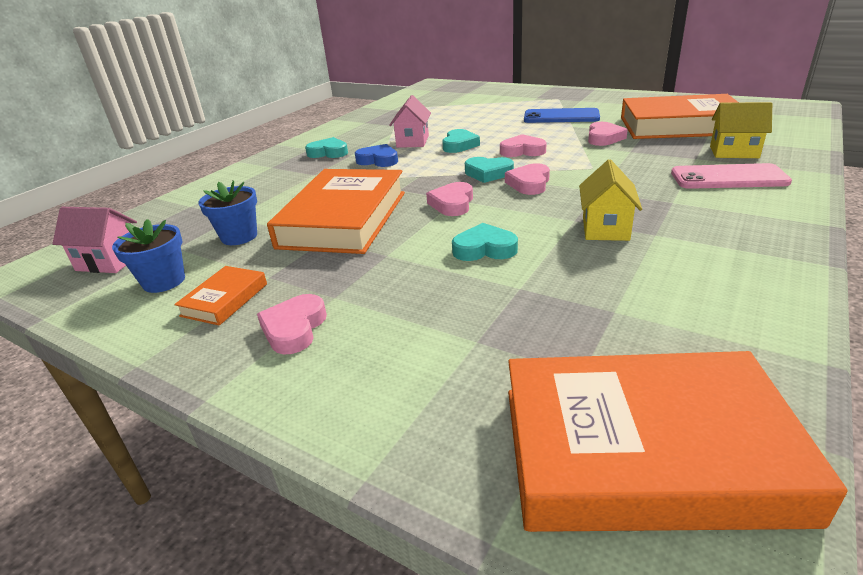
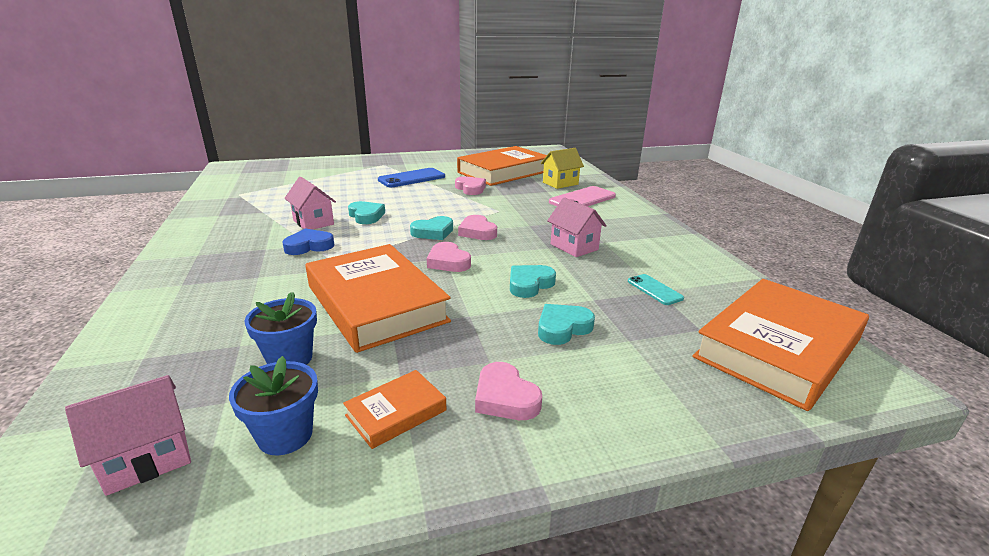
camera: 50 degrees left, 5 degrees down
orange book [174,266,267,326] -> orange book turned 75 degrees clockwise [343,370,447,449]
turquoise heart [305,137,348,158] -> turquoise heart moved to [538,304,595,345]
pink heart [500,134,547,157] -> none
yellow house [579,159,642,241] -> pink house [547,197,607,257]
none -> turquoise phone [628,274,684,305]

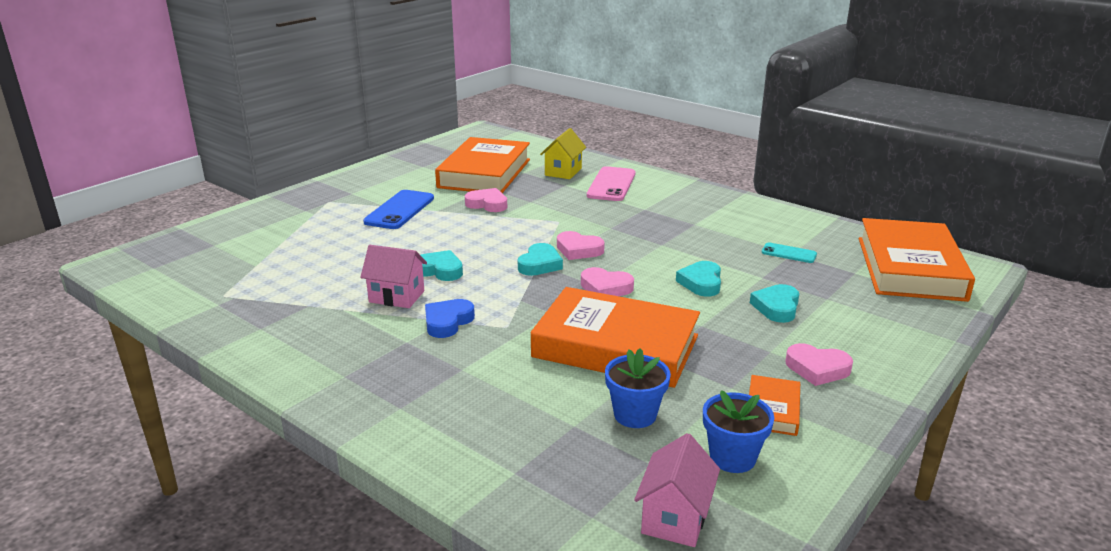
camera: 35 degrees left, 0 degrees up
pink house [547,197,607,257] -> none

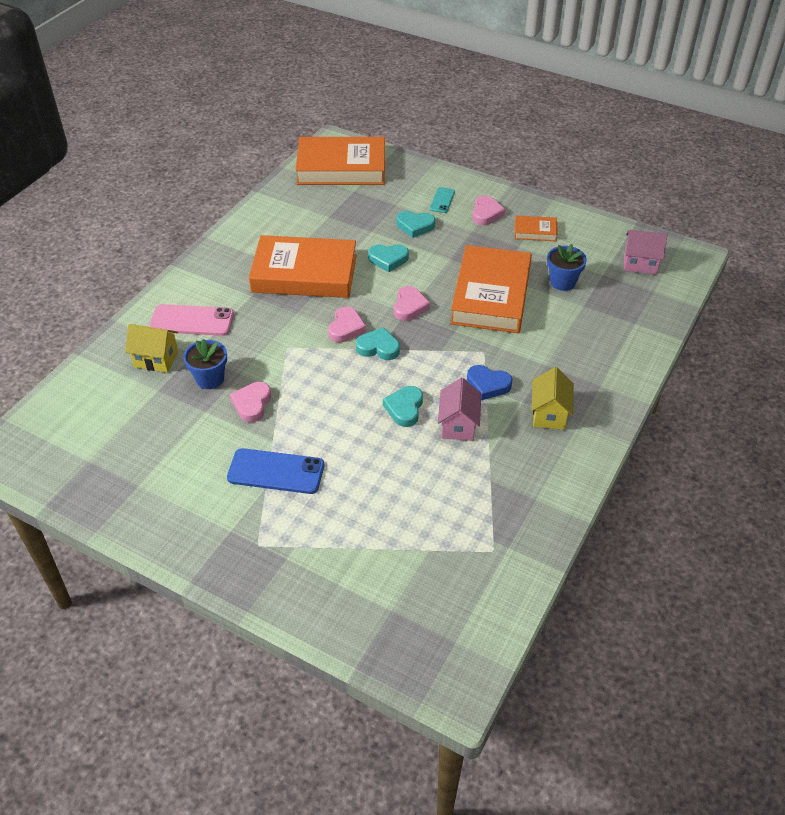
camera: 100 degrees left, 20 degrees up
orange book [435,137,530,193] -> orange book moved to [249,235,357,298]
blue flower pot [703,390,774,473] -> blue flower pot moved to [183,339,227,389]
turquoise phone [762,242,817,263] -> turquoise phone moved to [430,187,455,213]
none -> yellow house [531,367,574,430]

